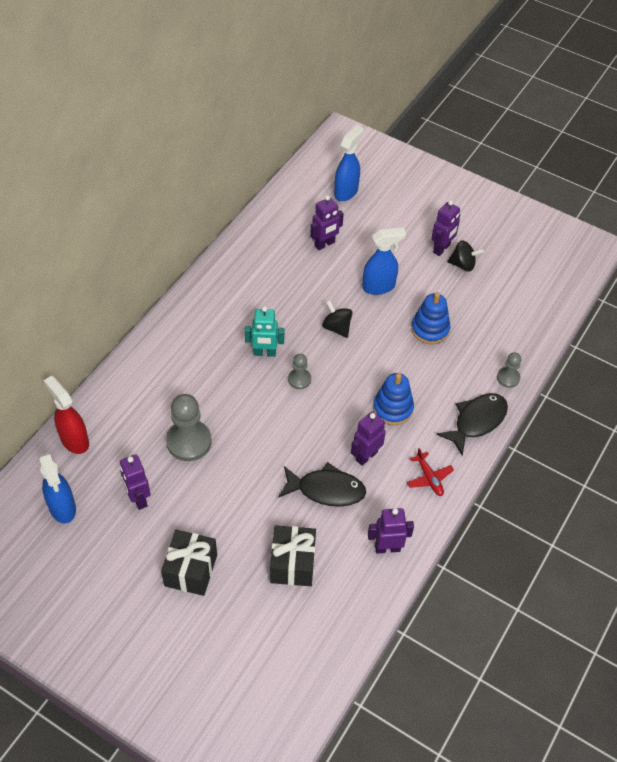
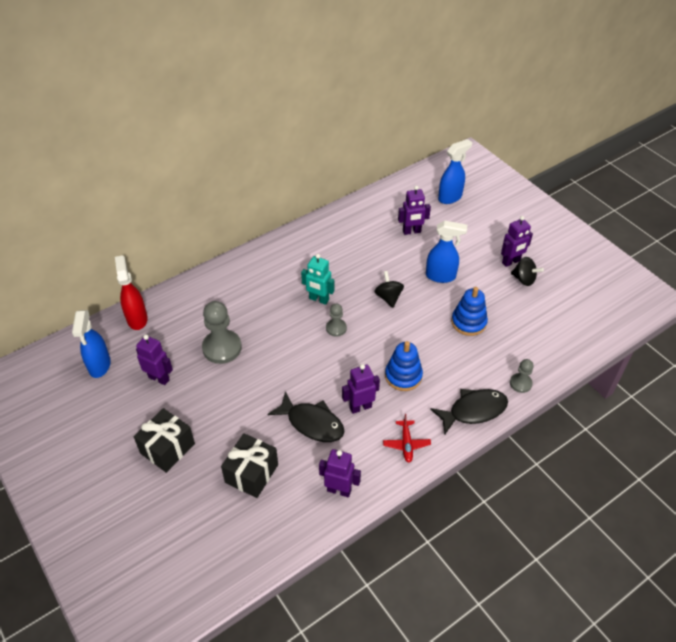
camera: 25 degrees right, 5 degrees down
purple robot [120,454,151,510] -> purple robot turned 120 degrees clockwise [136,335,173,385]

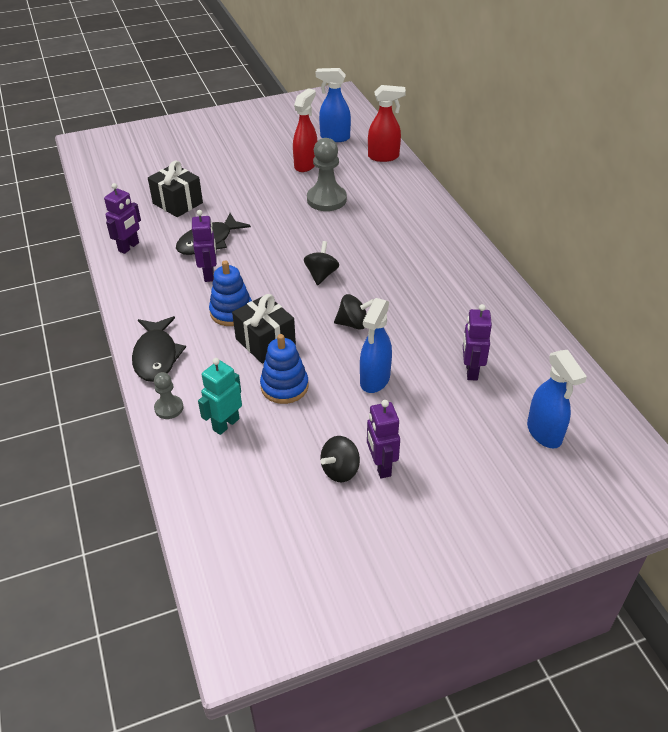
camera: 105 degrees right, 5 degrees down
black gift [134,408,195,473] -> black gift moved to [232,294,296,364]
purple robot [136,335,173,385] -> red spray bottle [293,88,317,172]
turquoise robot [301,254,334,305] -> turquoise robot moved to [198,358,242,435]
grey pawn [326,304,347,337] -> black spinning top [304,241,339,285]
red plane [383,414,431,463] -> none

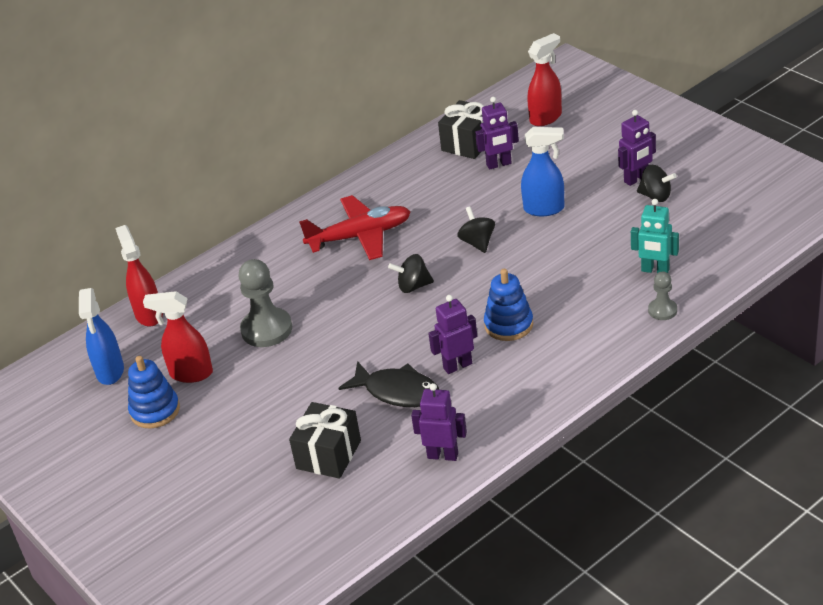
camera: 105 degrees left, 5 degrees down
black fish [132,316,186,382] -> none
black gift [232,294,296,364] -> black gift moved to [438,100,484,159]
blue stacking toy [260,334,308,404] -> blue stacking toy moved to [128,356,180,429]
blue spray bottle [527,350,587,449] -> red spray bottle [527,33,562,126]
none -> red plane [299,195,411,260]

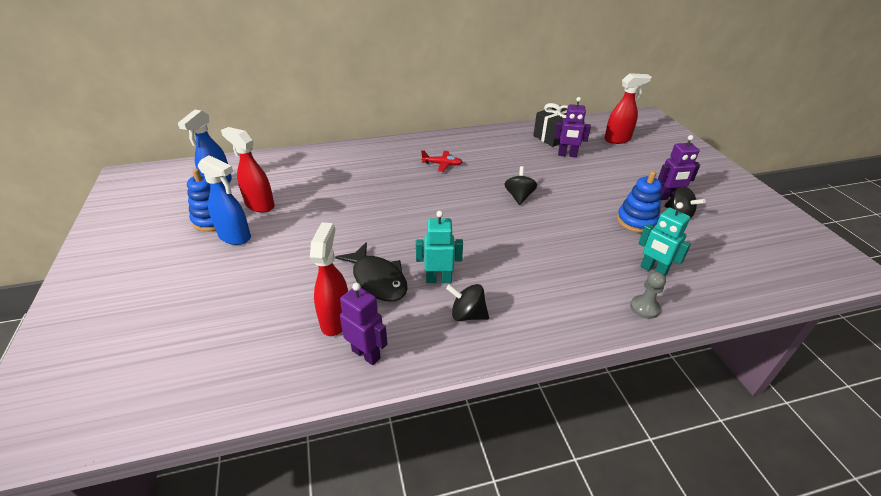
camera: 20 degrees right, 0 degrees up
red spray bottle [115,225,163,327] -> red spray bottle moved to [310,223,348,336]
grey pawn [238,259,292,347] -> none
black gift [289,402,361,479] -> none
red plane [299,195,411,260] -> red plane [421,150,463,172], size x0.50
black spinning top [388,254,434,293] -> black spinning top moved to [446,284,489,321]
purple robot [428,295,477,374] -> turquoise robot [416,211,463,283]
blue stacking toy [484,269,533,341] -> blue stacking toy moved to [617,171,662,233]
blue spray bottle [521,127,564,216] -> blue spray bottle moved to [198,155,251,245]

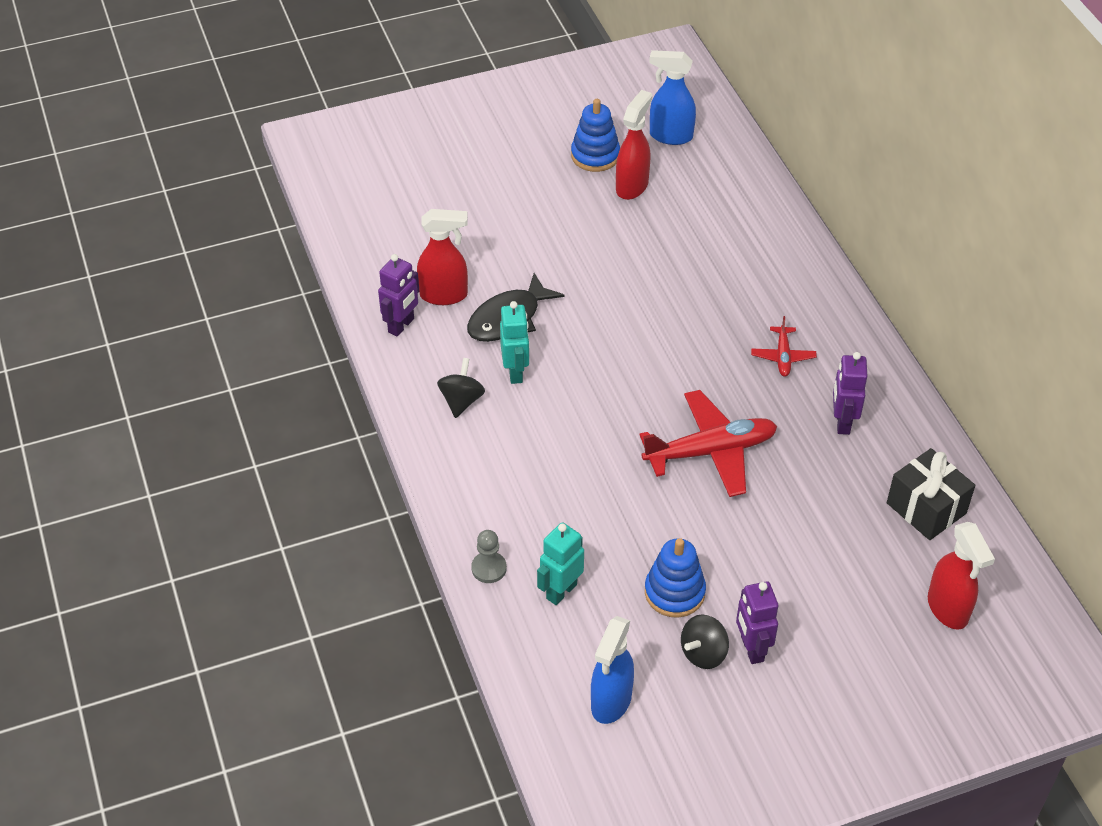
camera: 85 degrees right, 10 degrees up
blue spray bottle [198,155,251,245] -> blue spray bottle moved to [591,616,634,724]
black spinning top [505,166,537,205] -> red plane [639,390,777,497]
purple robot [554,97,591,157] -> purple robot moved to [833,352,868,435]

